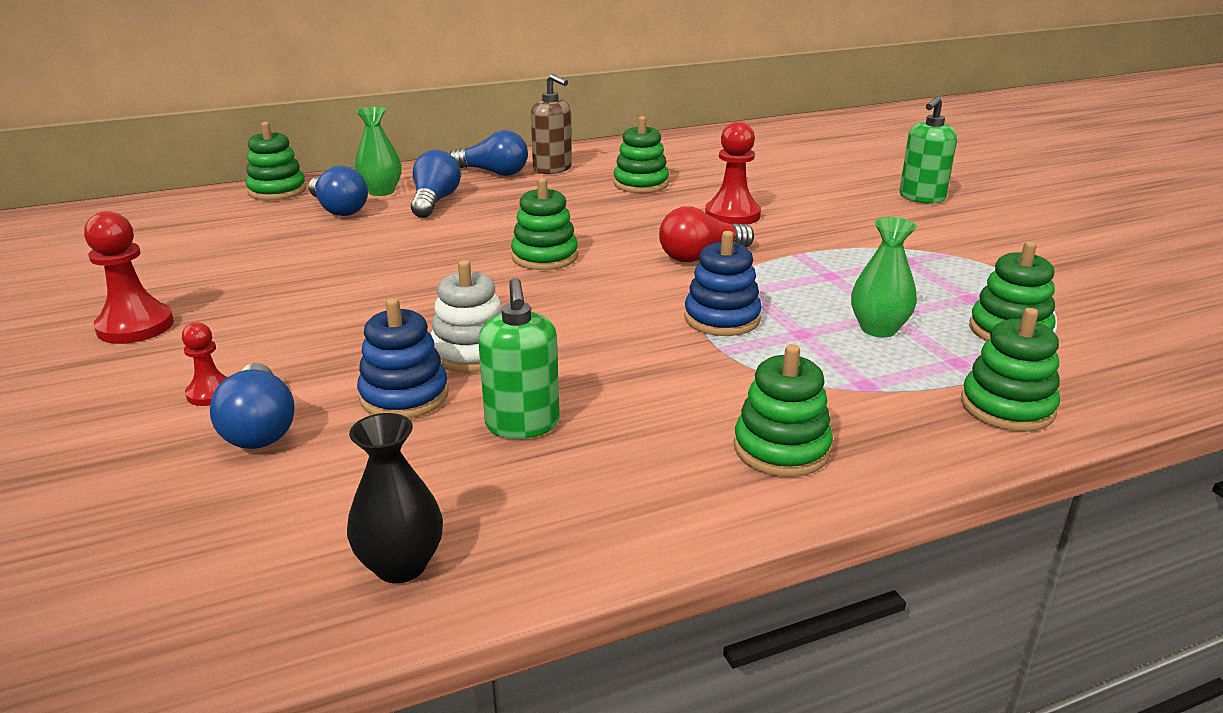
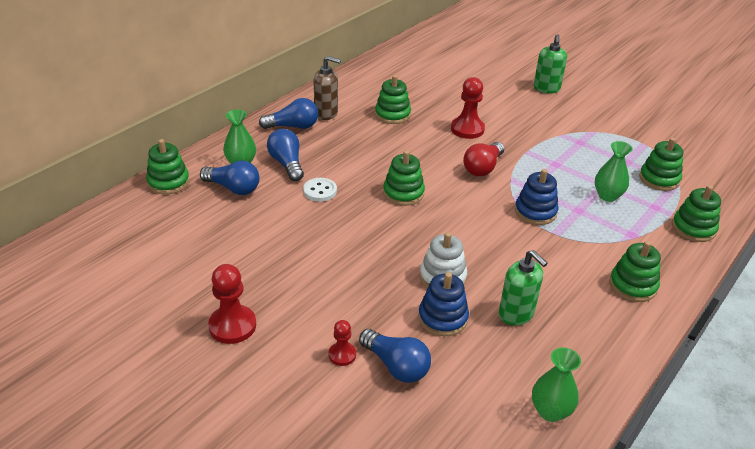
camera: 30 degrees left, 10 degrees up
black vase [347,413,443,583] -> green vase [532,347,581,422]
none -> white button [303,178,337,202]

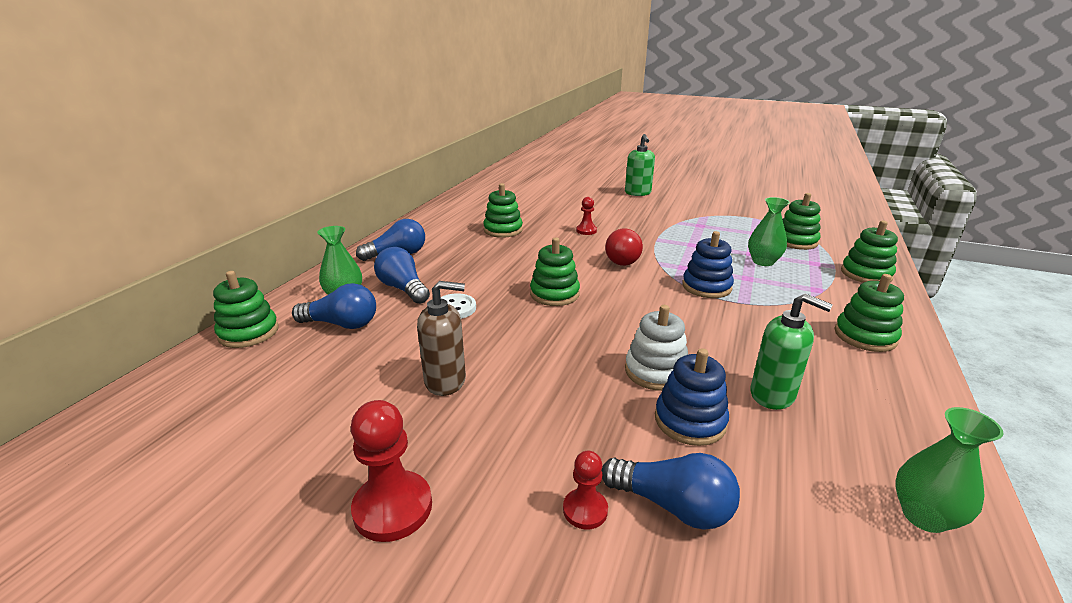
camera: 15 degrees left, 10 degrees down
brown soap dispenser [314,56,341,120] -> brown soap dispenser moved to [417,281,466,396]
red pawn [451,77,485,139] -> red pawn [576,197,597,235], size x0.58

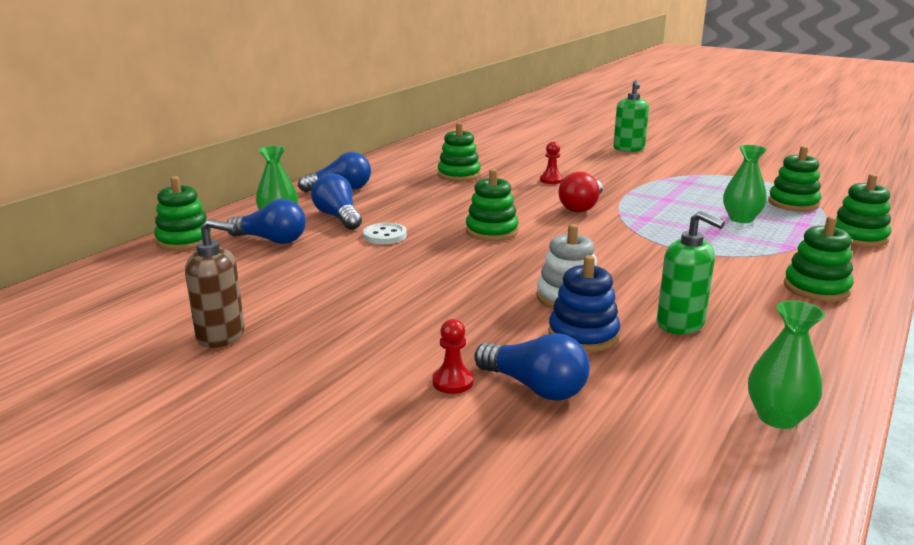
camera: 10 degrees right, 5 degrees down
red pawn [351,400,432,542] -> none
brown soap dispenser [417,281,466,396] -> brown soap dispenser moved to [185,219,245,348]
blue stacking toy [682,231,734,298] -> none

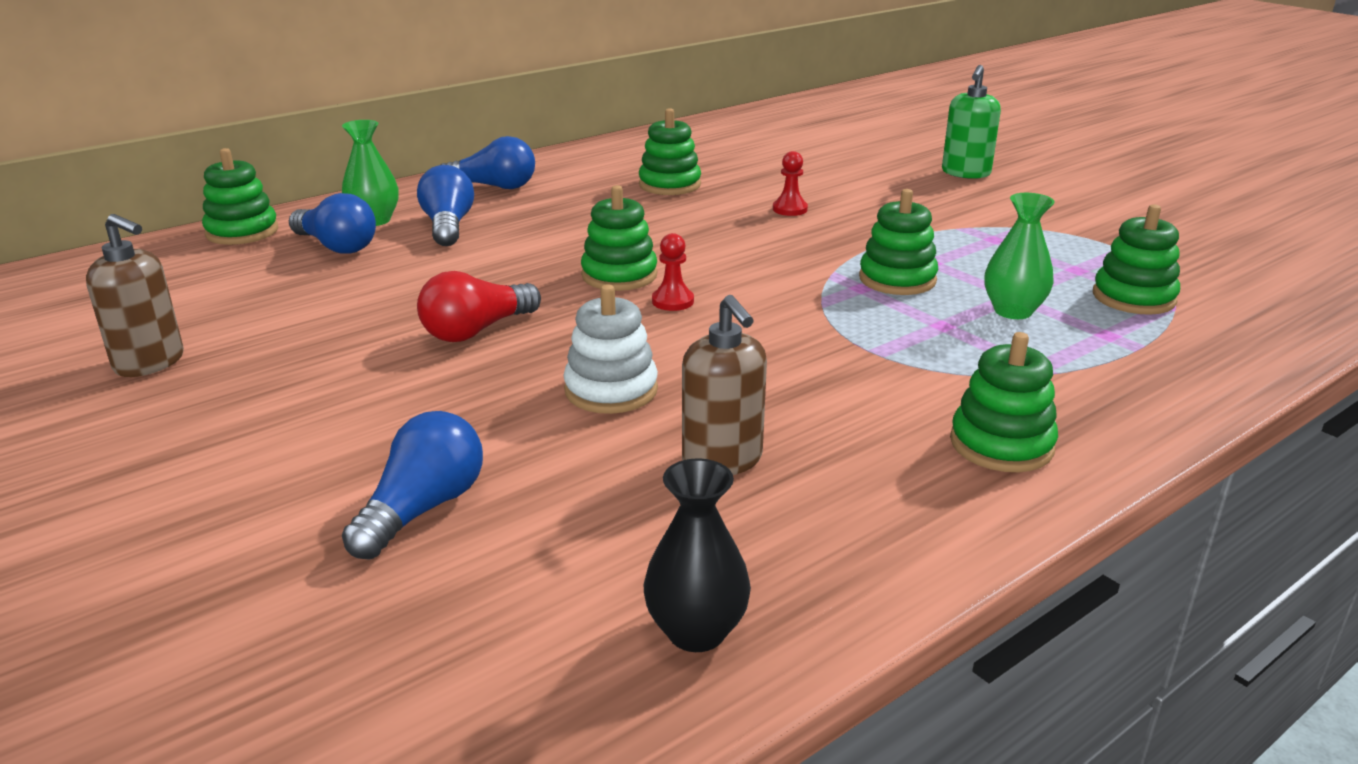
camera: 20 degrees right, 5 degrees up
white button [363,223,407,244] -> none
red pawn [432,319,474,394] -> red pawn moved to [652,233,694,311]
blue light bulb [474,333,590,401] -> blue light bulb turned 120 degrees counterclockwise [342,411,483,560]
blue stacking toy [548,255,620,352] -> none
red light bulb [559,172,603,212] -> red light bulb moved to [417,271,541,342]
green soap dispenser [657,211,725,334] -> brown soap dispenser [682,295,767,475]
green vase [748,300,825,429] -> black vase [643,458,751,652]
green stacking toy [835,174,891,247] -> green stacking toy moved to [859,189,938,295]

